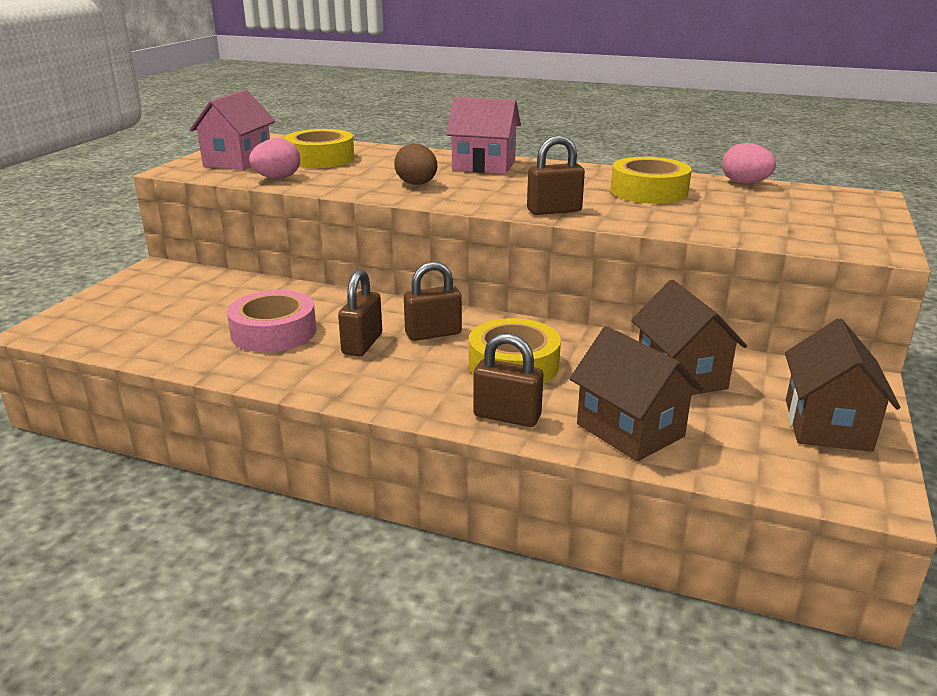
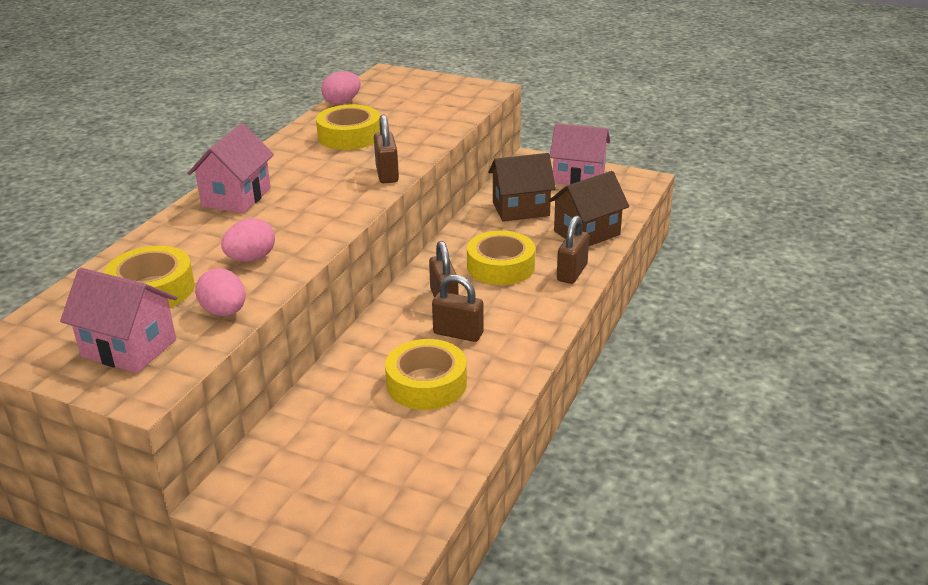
camera: 85 degrees left, 5 degrees up
pink tape [227,290,317,352] -> yellow tape [385,339,467,410]
brown egg [394,144,438,185] -> none
brown house [785,319,900,452] -> pink house [550,123,610,185]
none -> pink egg [221,218,275,262]

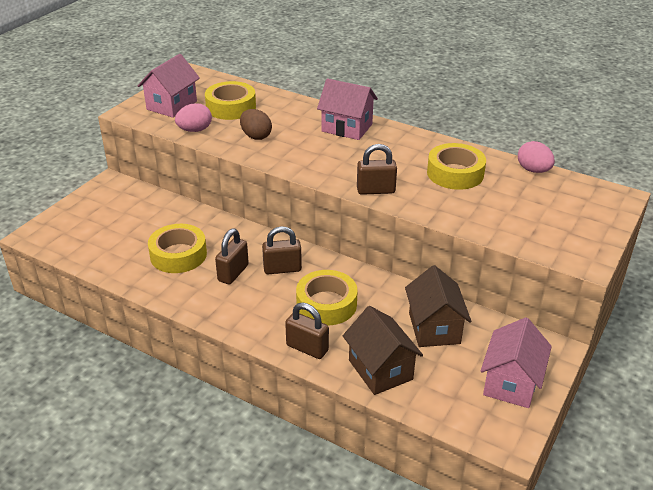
camera: 95 degrees right, 5 degrees up
pink egg [221,218,275,262] -> brown egg [240,109,272,140]

